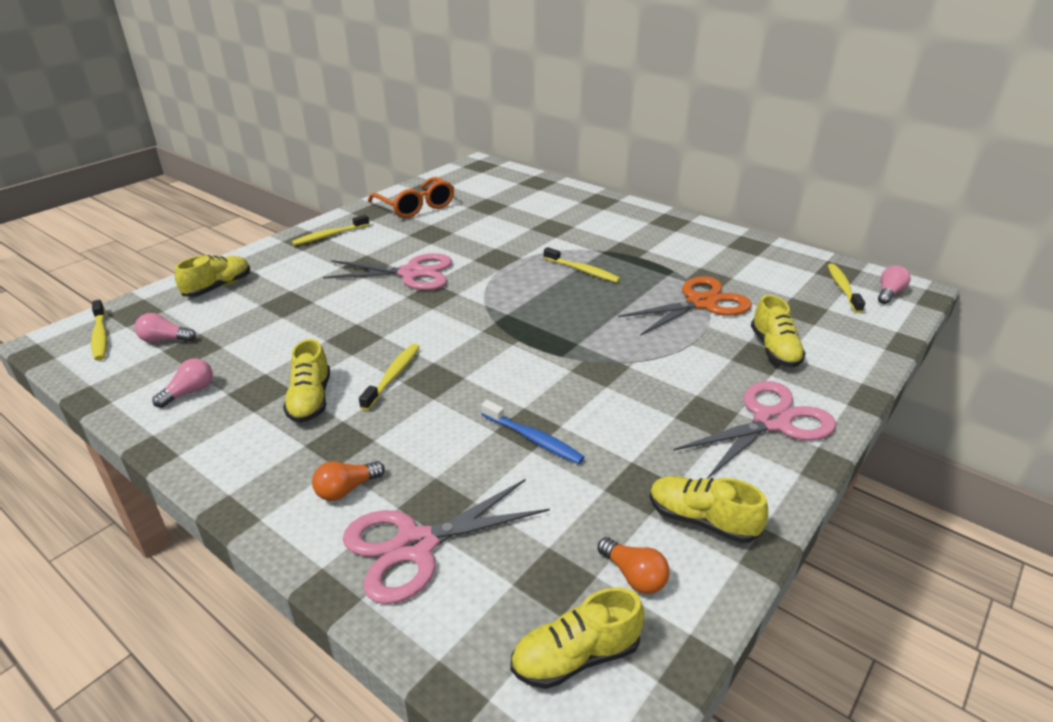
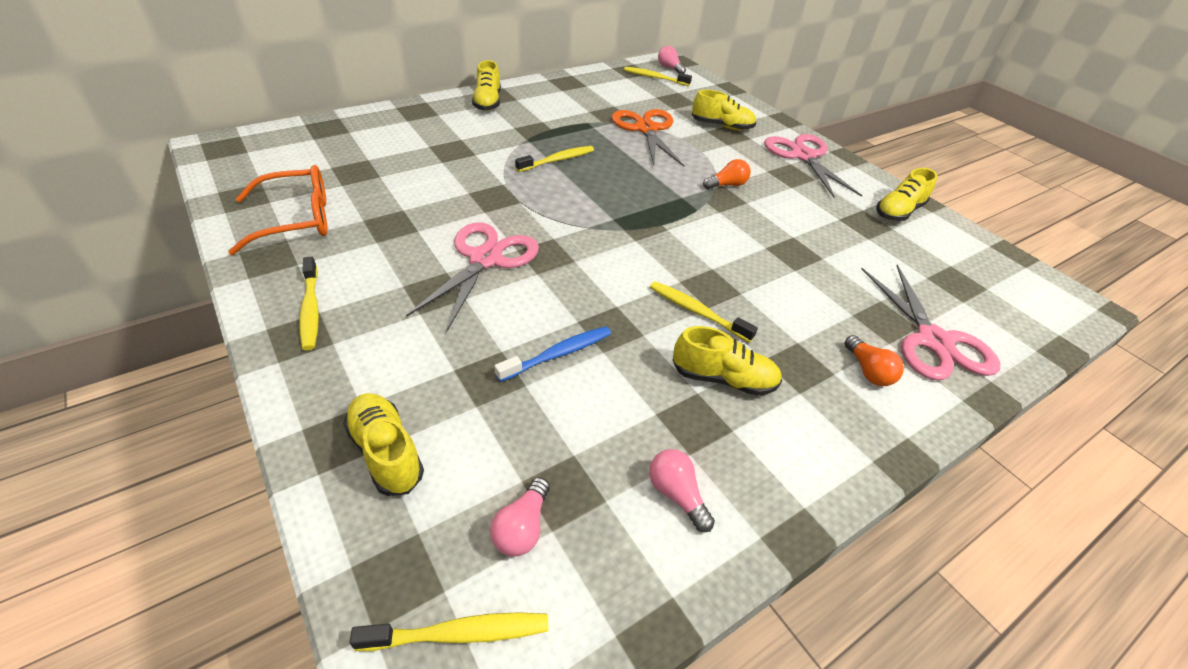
camera: 75 degrees left, 10 degrees up
blue toothbrush [481,400,585,464] -> blue toothbrush moved to [494,326,611,382]
yellow shoe [510,587,645,689] -> yellow shoe moved to [472,60,501,111]
orange light bulb [598,537,669,594] -> orange light bulb moved to [703,159,751,190]

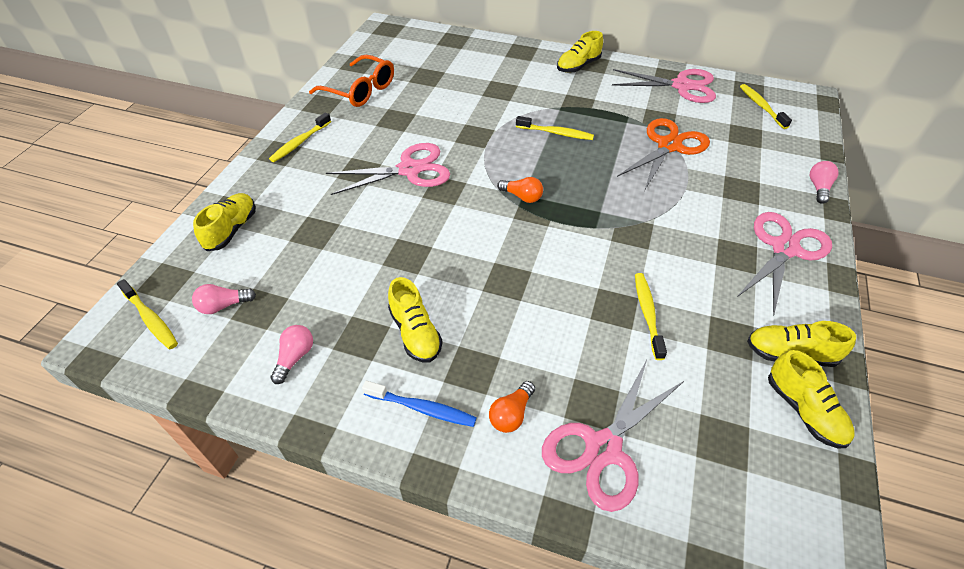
camera: 55 degrees right, 5 degrees up
blue toothbrush [494,326,611,382] -> blue toothbrush moved to [362,381,477,427]
yellow toothbrush [650,281,758,342] -> yellow toothbrush moved to [635,273,667,360]
pink light bulb [658,46,686,74] -> pink light bulb moved to [810,161,839,204]
yellow shoe [692,90,757,130] -> yellow shoe moved to [768,350,855,448]
orange light bulb [703,159,751,190] -> orange light bulb moved to [497,177,543,203]
none -> pink scissors [612,69,716,103]

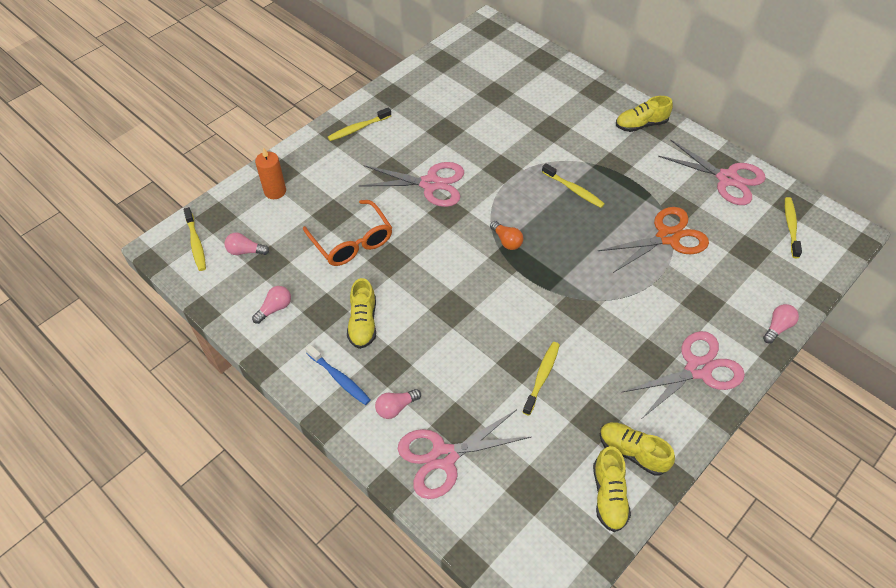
camera: 25 degrees right, 5 degrees up
yellow shoe [193,193,256,251] -> orange candle [255,147,286,199]
orange glasses [309,55,394,107] -> orange glasses moved to [303,200,392,266]
orange light bulb [489,381,535,433] -> pink light bulb [375,389,421,419]

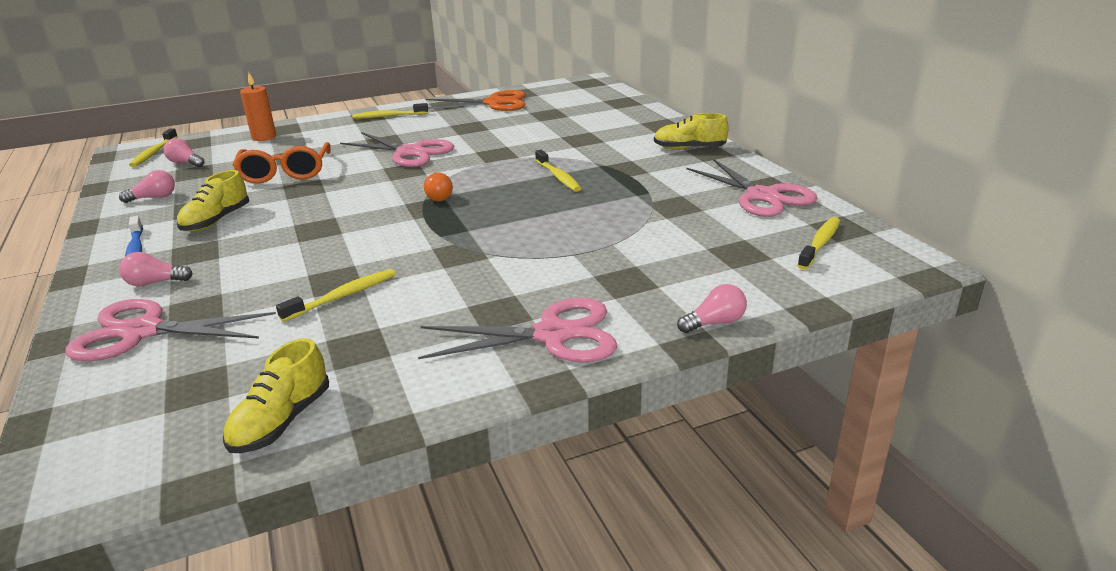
camera: 25 degrees right, 25 degrees down
orange scissors [598,207,709,273] -> orange scissors moved to [426,90,525,111]
yellow shoe [600,422,675,476] -> none

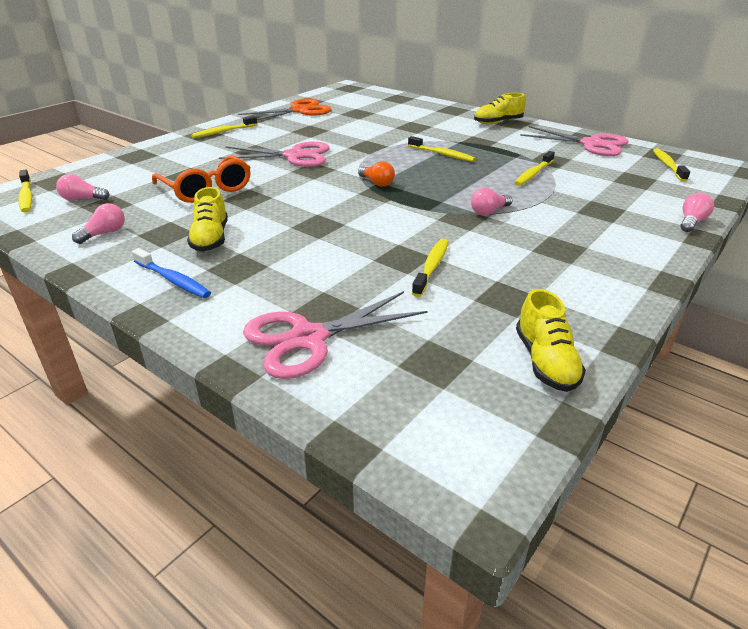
camera: 30 degrees left, 5 degrees up
pink light bulb [119,252,193,286] -> pink light bulb moved to [471,188,512,215]
orange candle [240,72,276,141] -> none
pink scissors [418,298,617,362] -> none
none -> yellow toothbrush [514,151,555,186]

